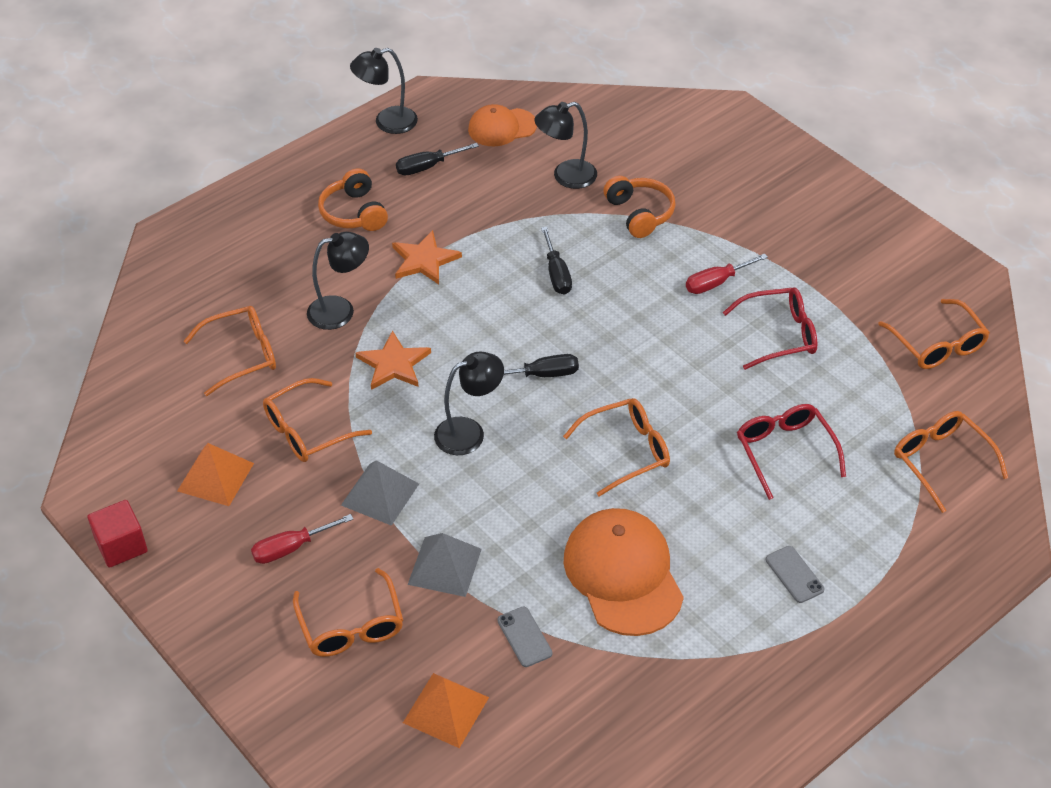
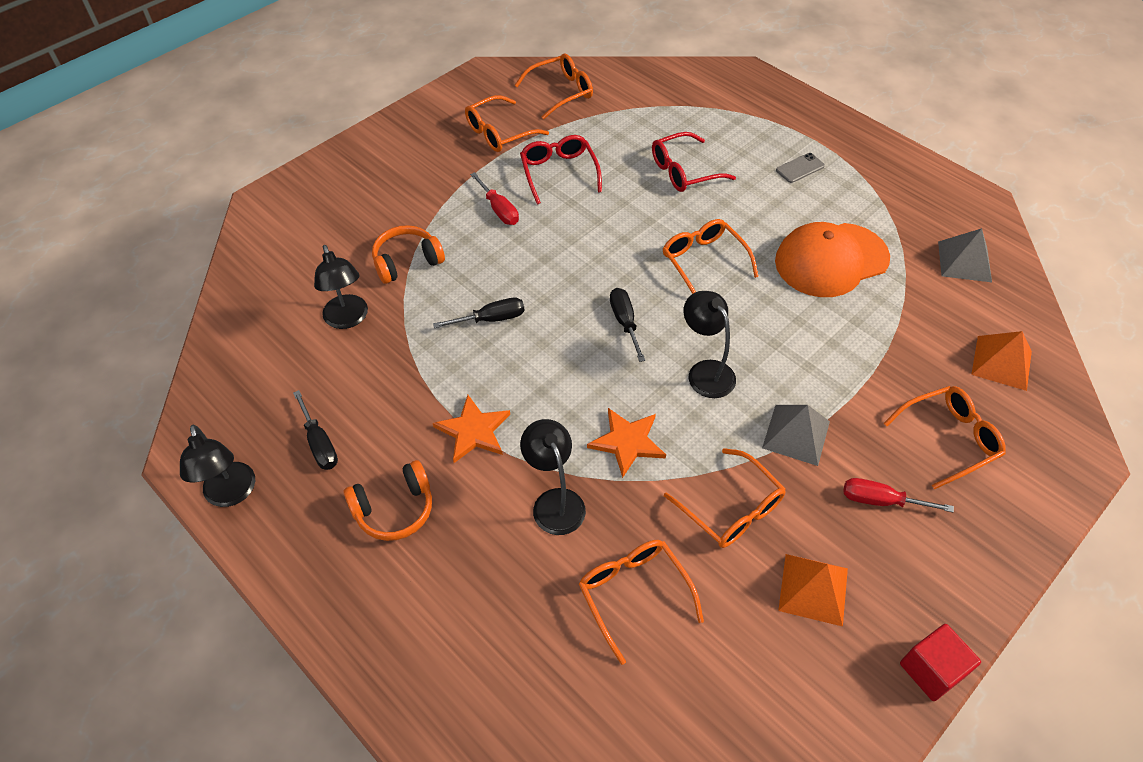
camera: 95 degrees left, 5 degrees up
red screwdriver [251,514,353,564] -> red screwdriver turned 135 degrees clockwise [843,478,954,513]
grey pyramid [408,533,482,597] -> grey pyramid moved to [938,228,992,282]
orange cap [468,104,537,147] -> none
grey phone [497,607,553,667] -> none
orange glasses [894,411,1008,513] -> orange glasses moved to [465,95,549,152]

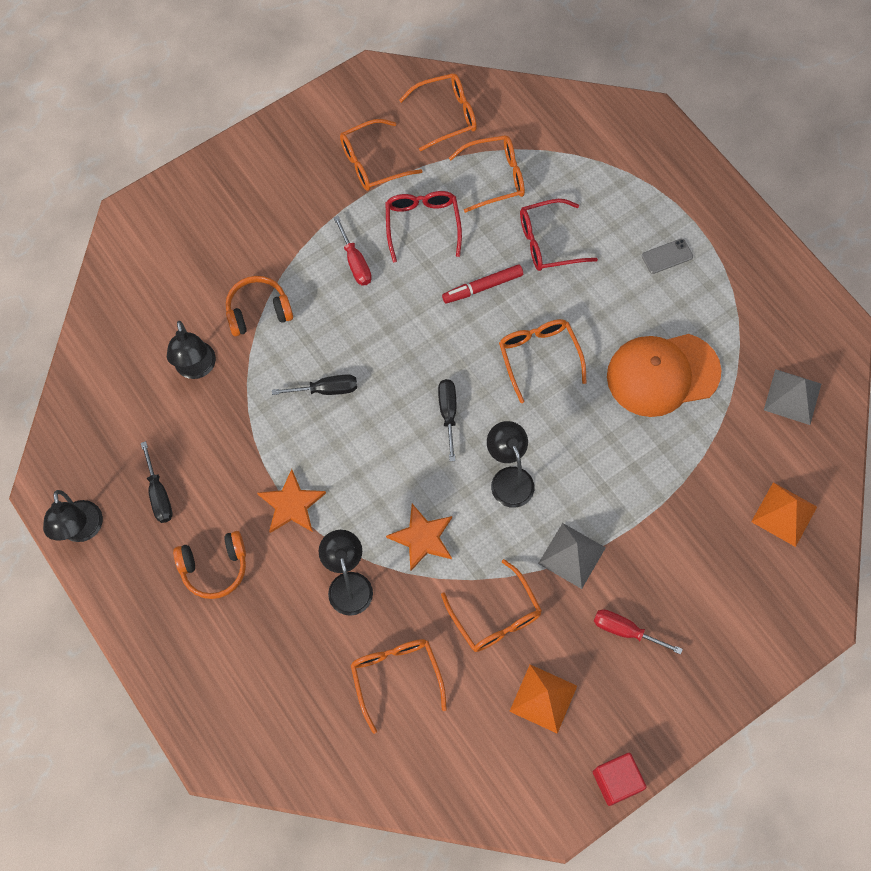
camera: 10 degrees right, 15 degrees up
orange glasses [884,386,1006,489] -> orange glasses moved to [449,135,525,213]
none -> red marker [442,265,523,303]

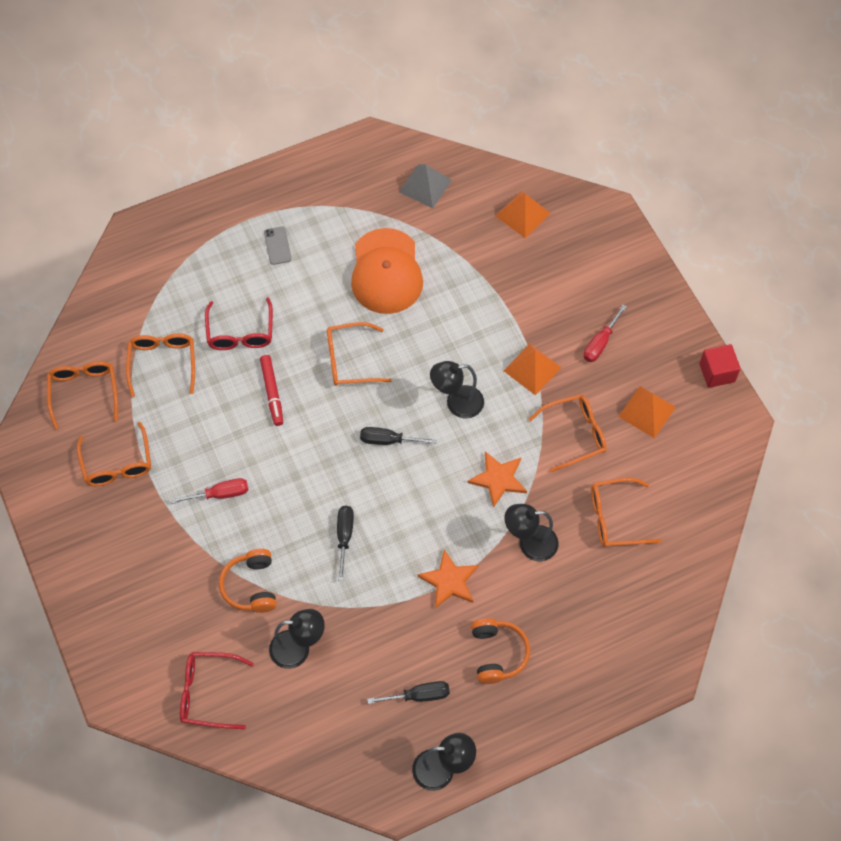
camera: 80 degrees left, 5 degrees down
red glasses [385,191,462,263] -> red glasses moved to [180,652,254,729]
grey pyramid [538,523,606,589] -> orange pyramid [504,344,562,395]

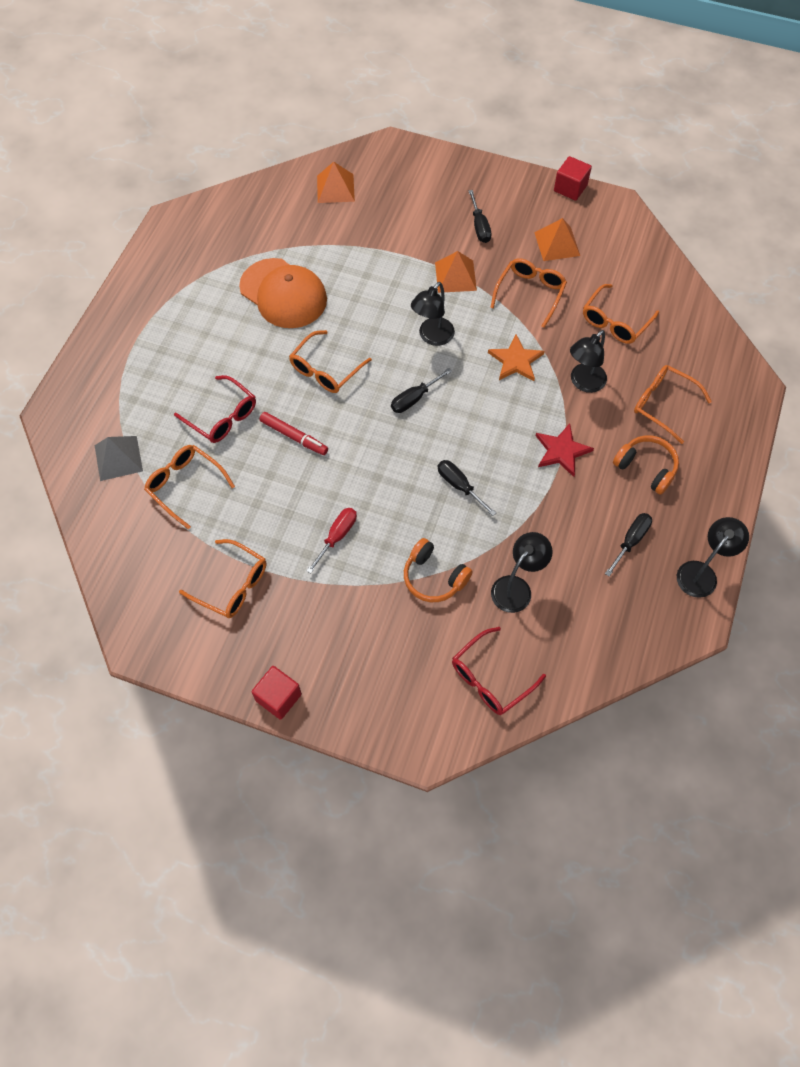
camera: 45 degrees left, 0 degrees up
orange glasses [47,361,118,430] -> orange glasses moved to [634,365,712,444]
grey phone [264,226,292,265] -> none
grey pyramid [399,164,452,208] -> grey pyramid moved to [95,436,143,481]
orange star [417,549,478,609] -> red star [536,424,594,477]
red screwdriver [584,305,627,362] -> black screwdriver [468,190,492,243]
none -> red cube [251,666,302,720]

